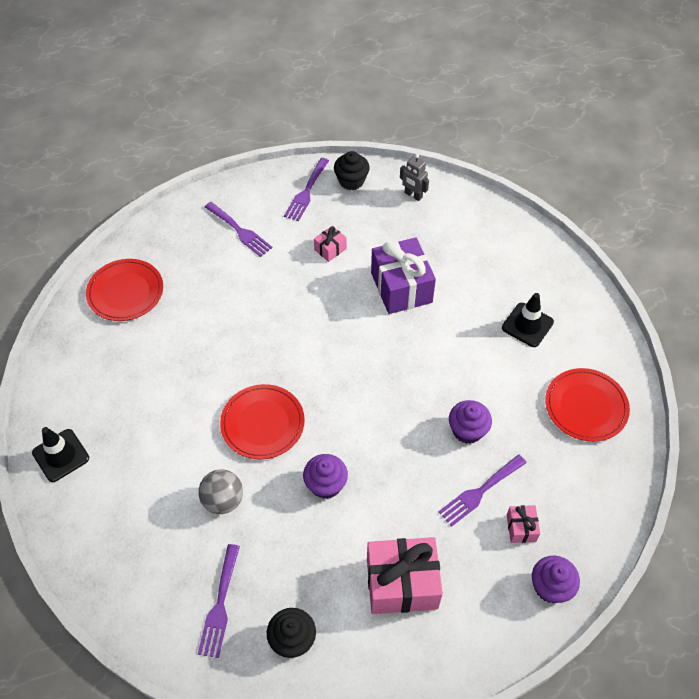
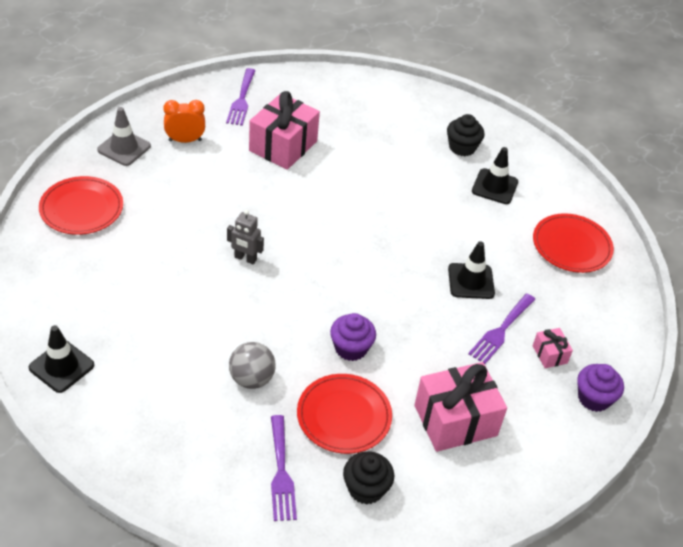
camera: 20 degrees left, 10 degrees down
purple fork [205,202,273,257] -> orange clock [163,100,205,143]
red plate [220,384,305,459] -> red plate moved to [297,374,392,454]
pink gift [314,226,347,262] -> pink gift [249,91,320,170], size x2.13
black cupcake [334,151,370,190] -> black cupcake moved to [447,114,485,156]
purple gift [371,237,436,314] -> none
grey robot [400,154,429,201] -> grey robot moved to [227,210,264,264]
purple cupcake [449,400,492,444] -> black traffic cone [448,241,495,299]
none -> grey traffic cone [97,107,151,166]

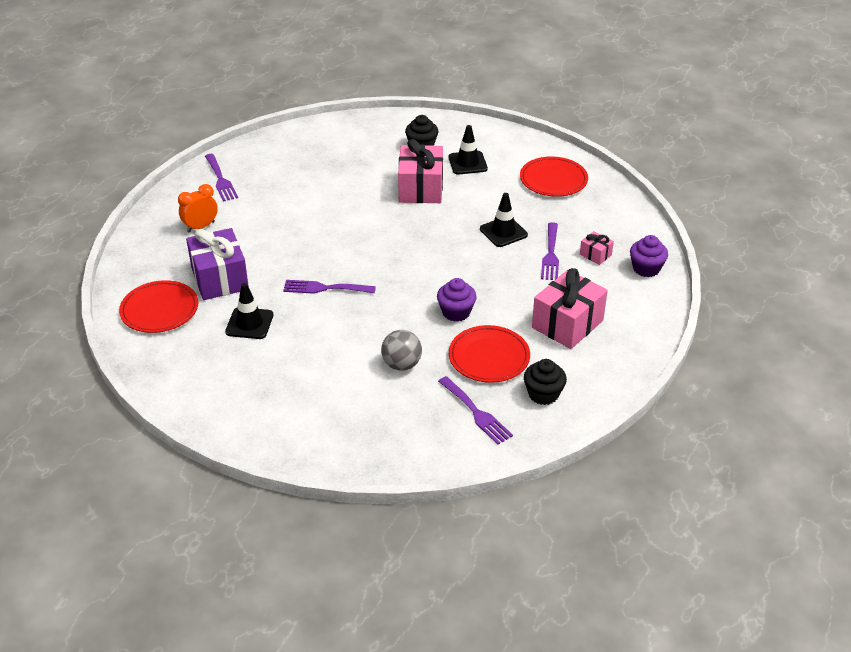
camera: 25 degrees left, 5 degrees down
black traffic cone [29,325,94,393] -> black traffic cone moved to [225,283,274,339]
grey traffic cone [97,107,151,166] -> none
grey robot [227,210,264,264] -> purple fork [283,280,376,294]
pink gift [249,91,320,170] -> pink gift moved to [398,139,443,203]
none -> purple gift [186,228,249,300]

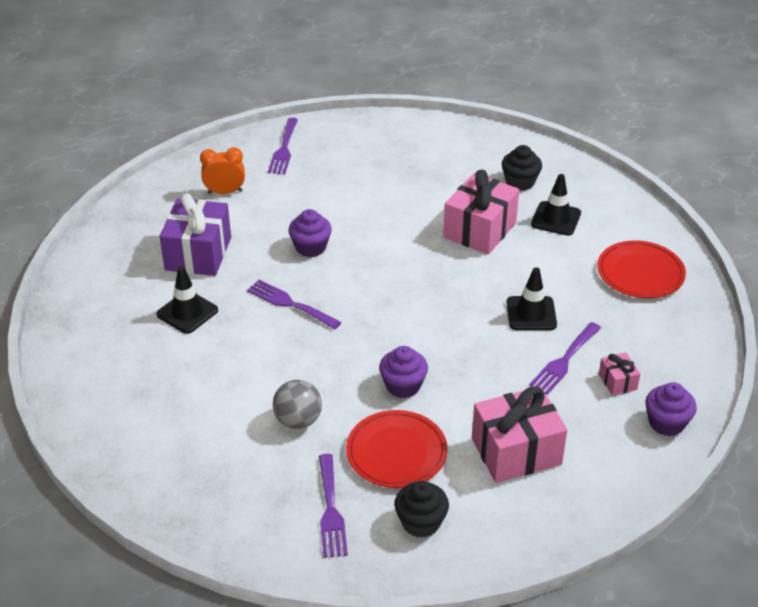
camera: 30 degrees right, 0 degrees up
red plate [119,280,198,333] -> none
none -> purple cupcake [288,209,332,257]

